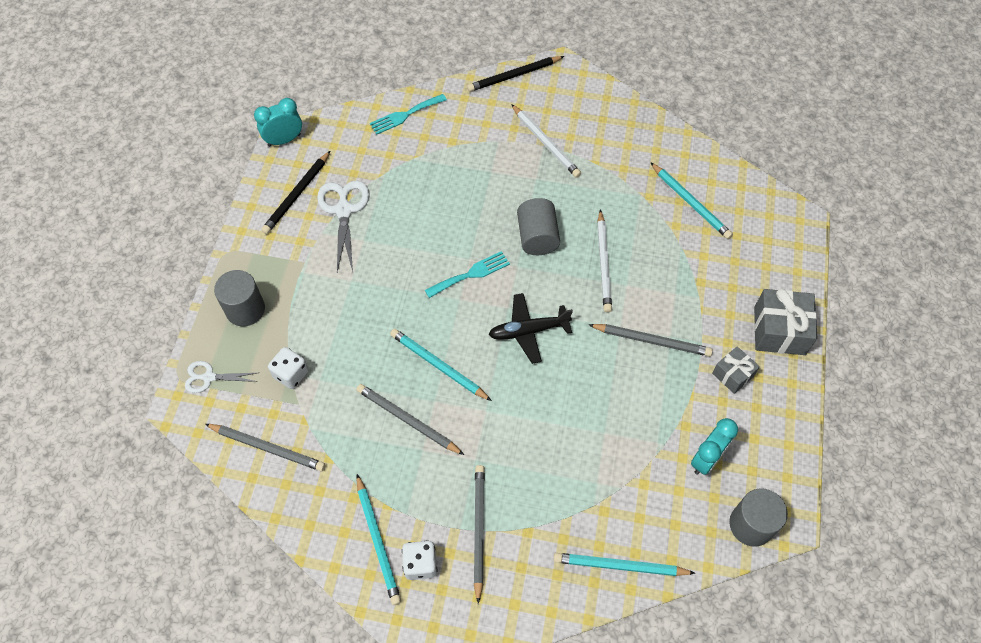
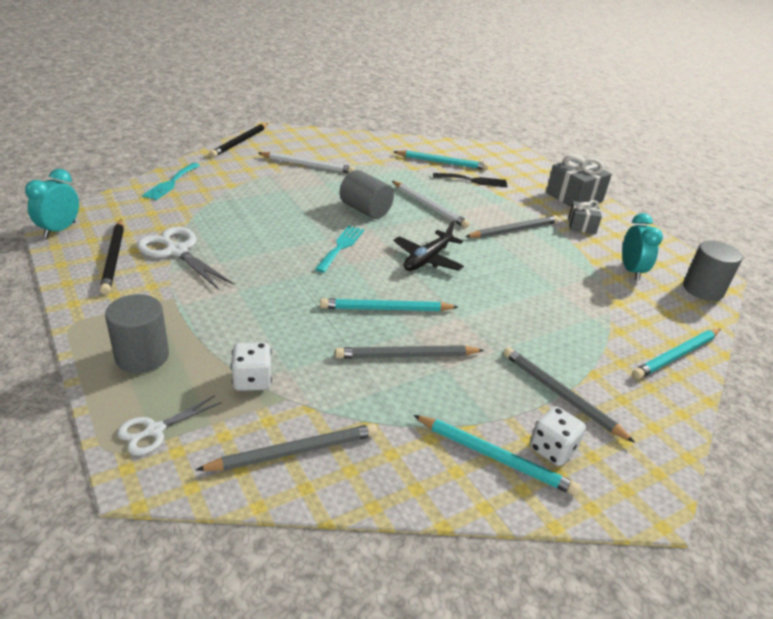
camera: 45 degrees left, 25 degrees down
none -> black fork [433,173,507,187]

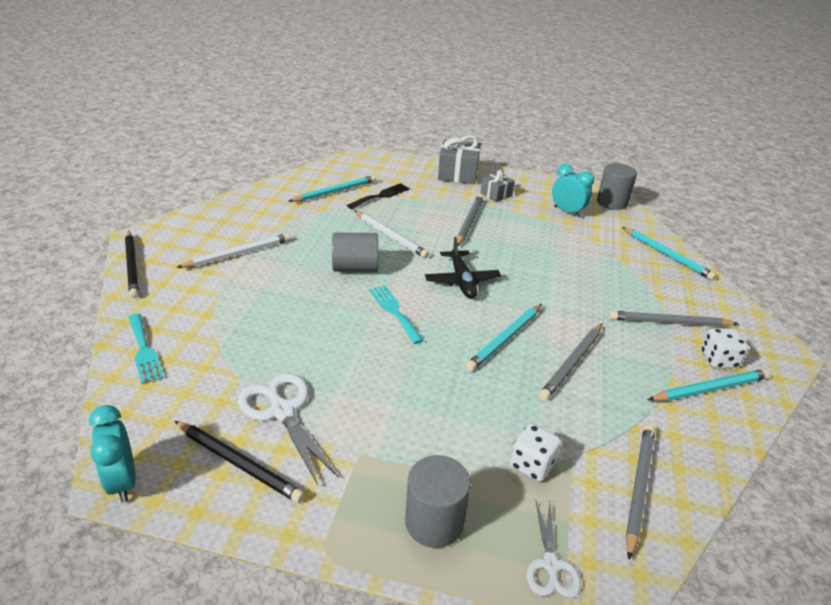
camera: 45 degrees left, 0 degrees up
white scissors [136,227,234,290] -> white scissors turned 60 degrees clockwise [238,373,339,485]
white pencil [392,181,470,228] -> white pencil turned 45 degrees clockwise [355,211,429,258]
turquoise pencil [632,329,721,379] -> turquoise pencil turned 45 degrees counterclockwise [622,227,716,280]

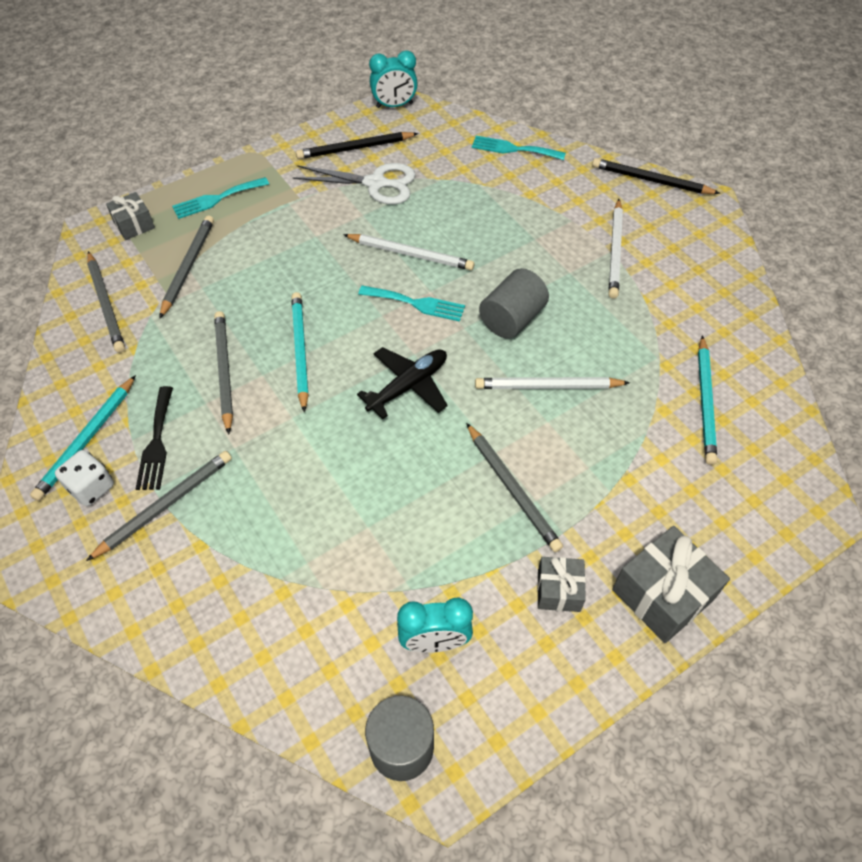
camera: 135 degrees right, 20 degrees up
turquoise clock [89,405,136,503] -> turquoise clock turned 150 degrees clockwise [369,50,418,108]
black fork [347,183,410,209] -> black fork moved to [136,386,173,490]
grey cylinder [405,455,471,548] -> turquoise fork [172,177,269,219]
black plane [425,237,501,299] -> black plane turned 105 degrees clockwise [357,347,448,419]
white dice [510,424,561,482] -> grey pencil [159,215,214,319]
white scissors [527,501,581,598] -> grey gift [106,192,155,240]
turquoise pencil [622,227,716,280] -> none
none -> white pencil [343,234,474,270]

